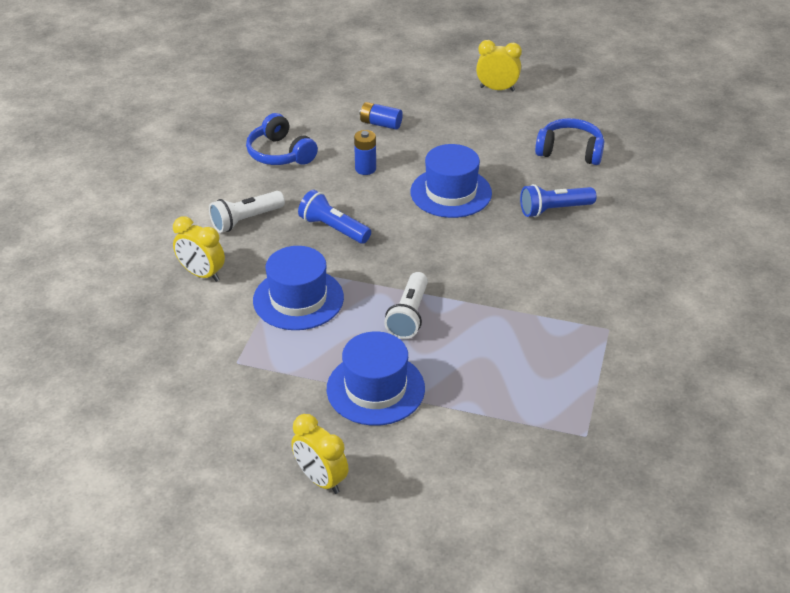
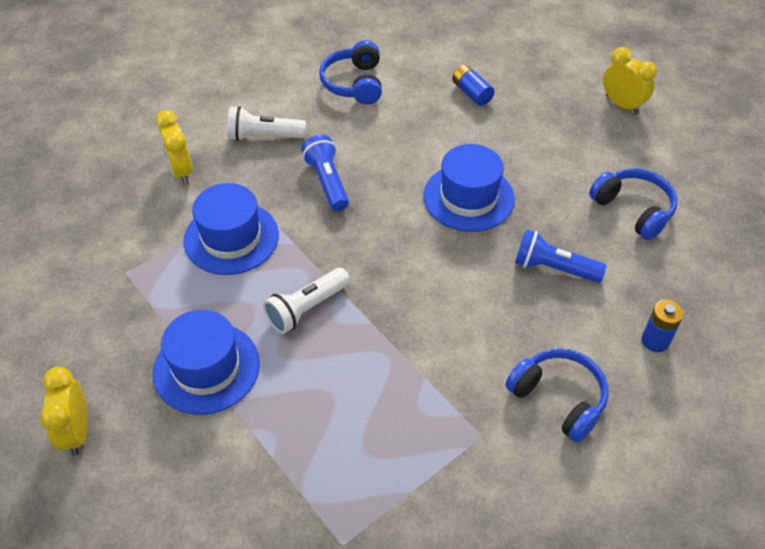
camera: 35 degrees right, 10 degrees up
blue battery [354,130,376,175] -> blue battery moved to [642,300,684,352]
none -> blue headphones [505,348,609,443]

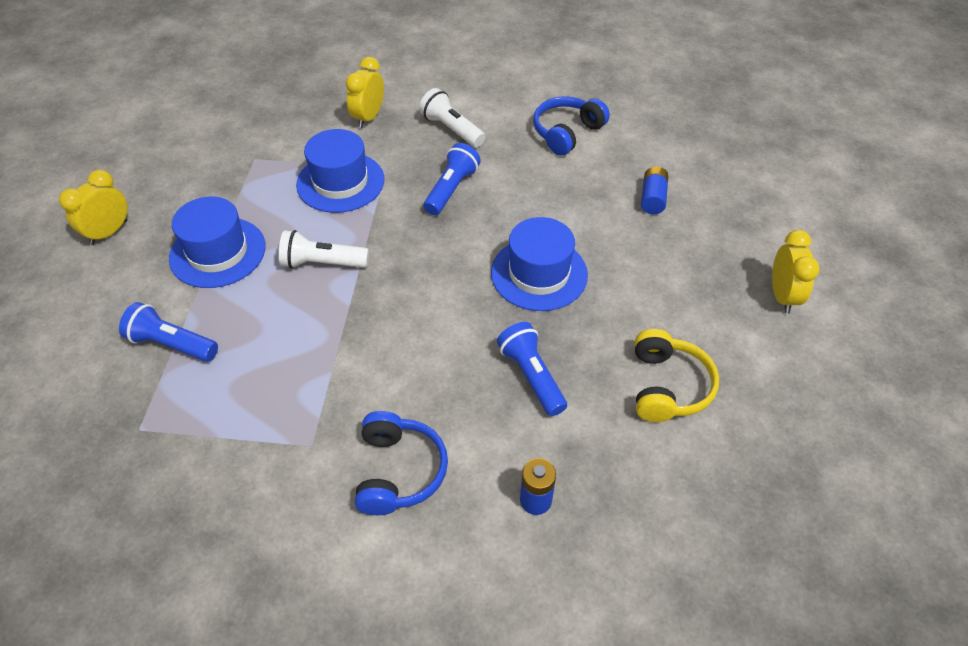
camera: 45 degrees right, 0 degrees up
blue headphones [589,168,677,240] -> yellow headphones [635,329,719,422]
none -> blue flashlight [119,302,218,362]

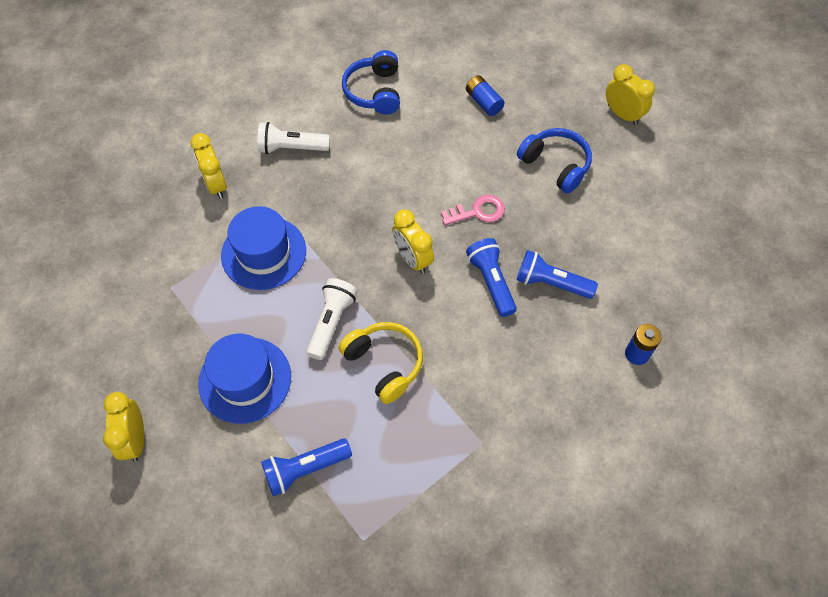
camera: 45 degrees left, 10 degrees up
white flashlight [279,230,369,269] -> white flashlight turned 150 degrees clockwise [306,278,358,360]
blue headphones [355,411,448,515] -> blue headphones moved to [517,128,592,193]
blue flashlight [423,143,481,215] -> blue flashlight moved to [466,238,517,317]
blue hat [491,217,588,311] -> pink key [441,195,505,225]
yellow headphones [635,329,719,422] -> yellow headphones moved to [339,322,423,404]
none -> yellow clock [392,210,434,274]

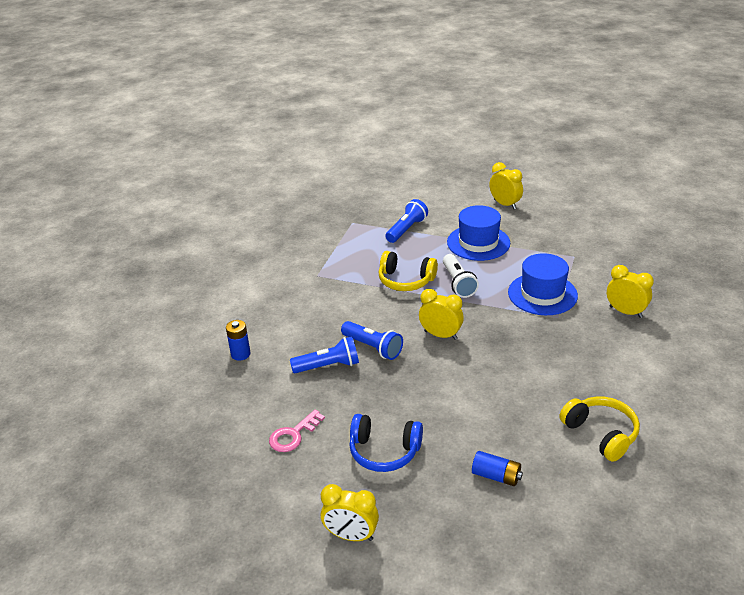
camera: 150 degrees right, 25 degrees down
white flashlight [257,122,330,154] -> none
blue headphones [342,50,400,114] -> yellow headphones [559,396,640,462]
pink key [441,195,505,225] -> pink key moved to [269,410,325,452]

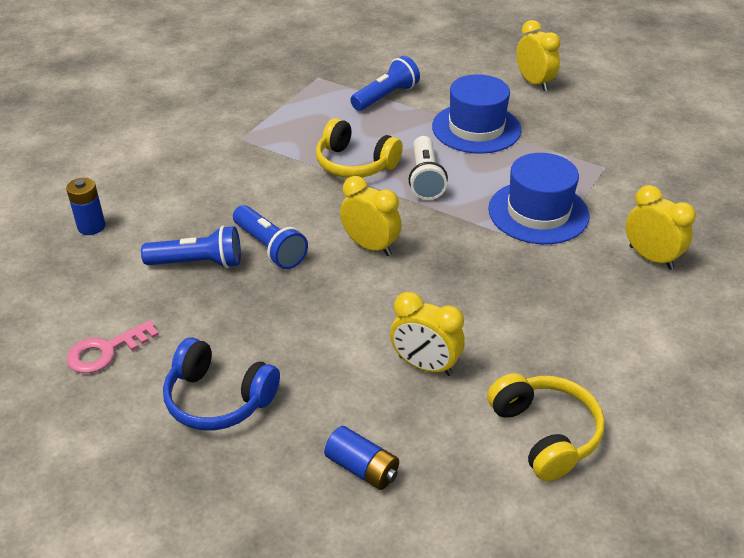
camera: 10 degrees right, 5 degrees up
yellow clock [321,484,379,541] -> yellow clock moved to [390,292,465,376]

